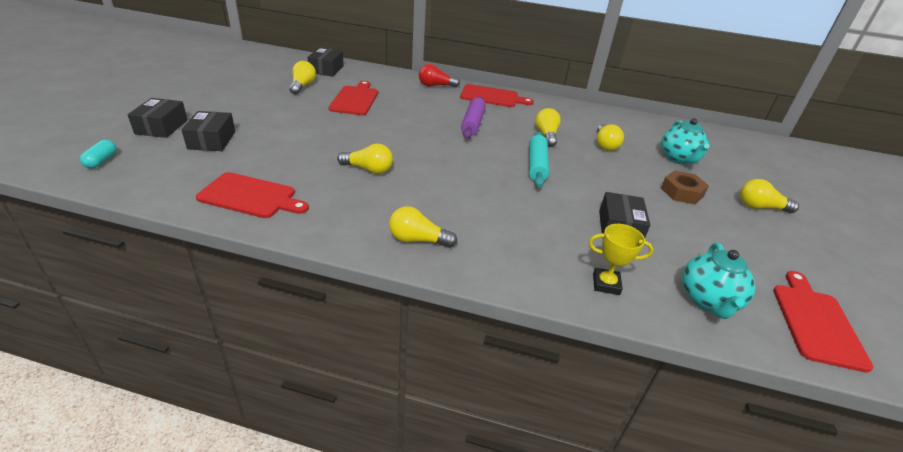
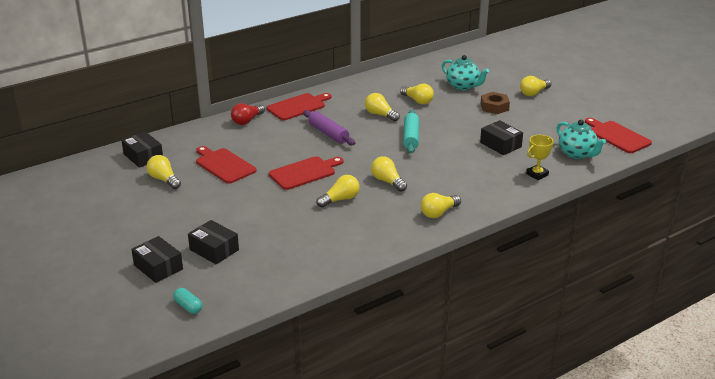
camera: 45 degrees left, 5 degrees down
red cutting board [196,172,309,218] -> red cutting board moved to [269,156,343,190]
turquoise rolling pin [529,132,549,188] -> turquoise rolling pin turned 45 degrees clockwise [403,110,419,154]
none -> yellow light bulb [371,157,407,192]

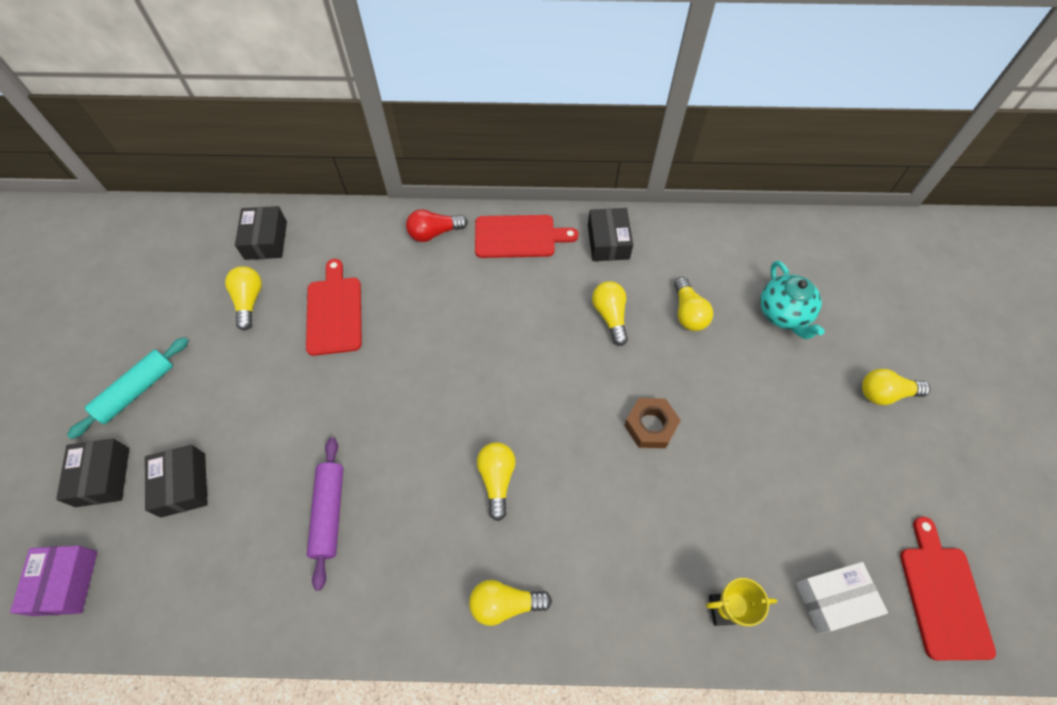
camera: 35 degrees right, 30 degrees up
turquoise capsule [173,288,202,314] -> purple box [10,546,97,616]
red cutting board [269,156,343,190] -> none
purple rolling pin [303,110,355,145] -> purple rolling pin moved to [307,437,344,591]
yellow light bulb [316,175,360,207] -> none
turquoise rolling pin [403,110,419,154] -> turquoise rolling pin moved to [67,337,188,439]
black box [480,120,523,155] -> black box moved to [588,208,633,261]
brown nut [481,92,510,114] -> brown nut moved to [624,398,681,448]
turquoise teapot [557,120,606,159] -> white box [796,562,888,633]

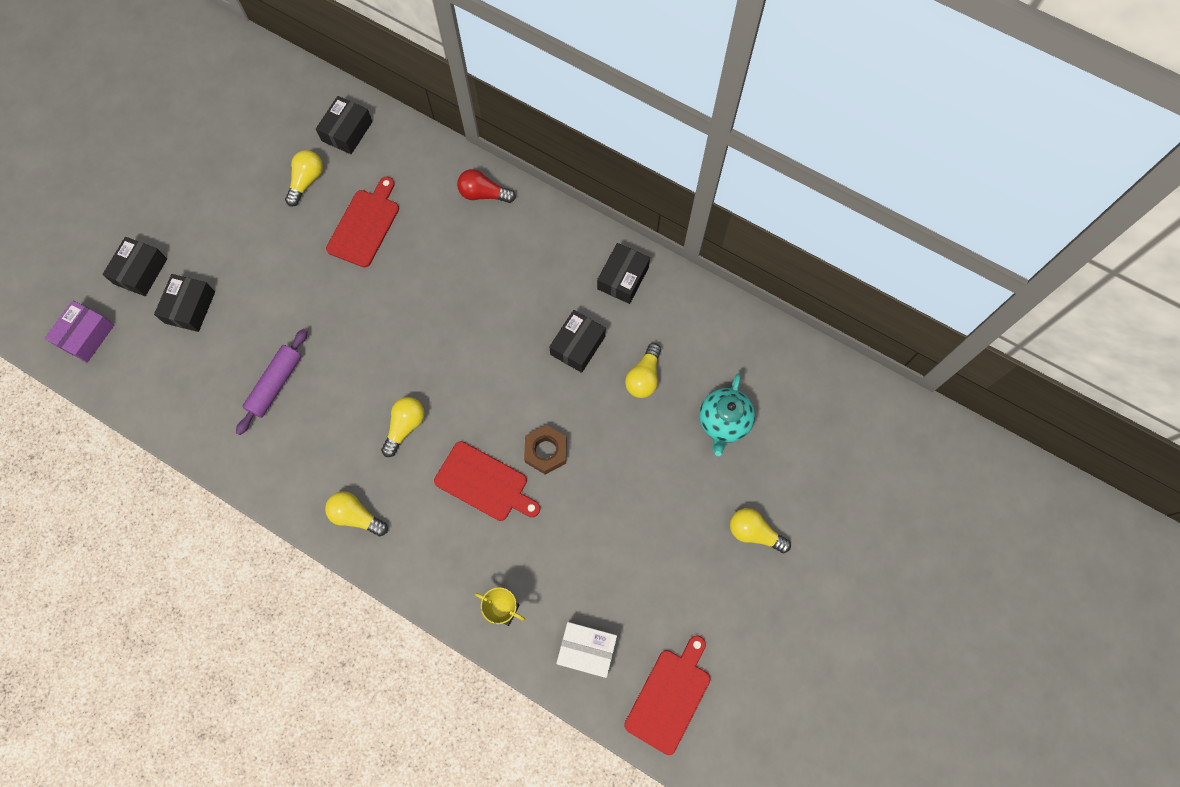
camera: 30 degrees right, 10 degrees up
turquoise rolling pin [67,337,188,439] -> none
red cutting board [475,215,579,258] -> red cutting board moved to [434,441,540,521]
yellow light bulb [592,281,628,346] -> black box [549,310,606,373]

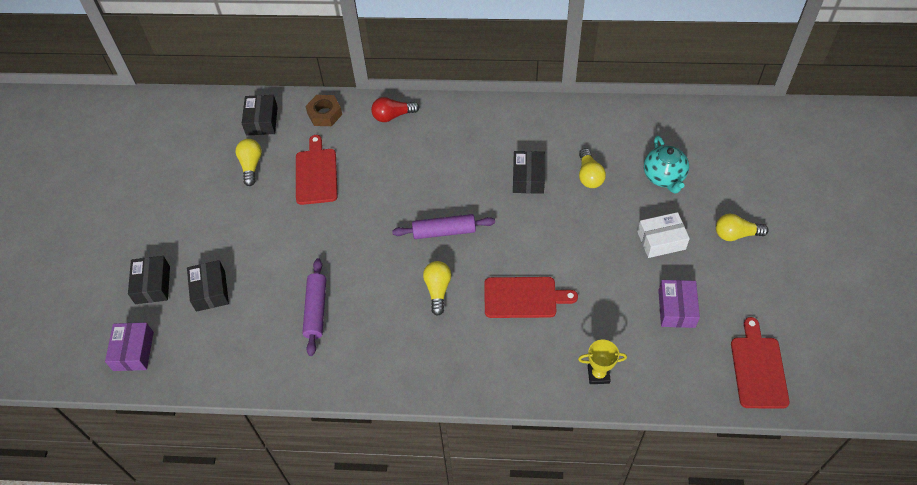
camera: 25 degrees left, 15 degrees down
yellow light bulb [325,491,388,536] -> none
brown nut [524,425,567,475] -> brown nut moved to [305,95,342,126]
white box [556,622,617,678] -> white box moved to [637,212,690,258]
black box [597,243,650,304] -> none
none -> purple rolling pin [392,214,495,239]
none -> purple box [658,280,700,328]

